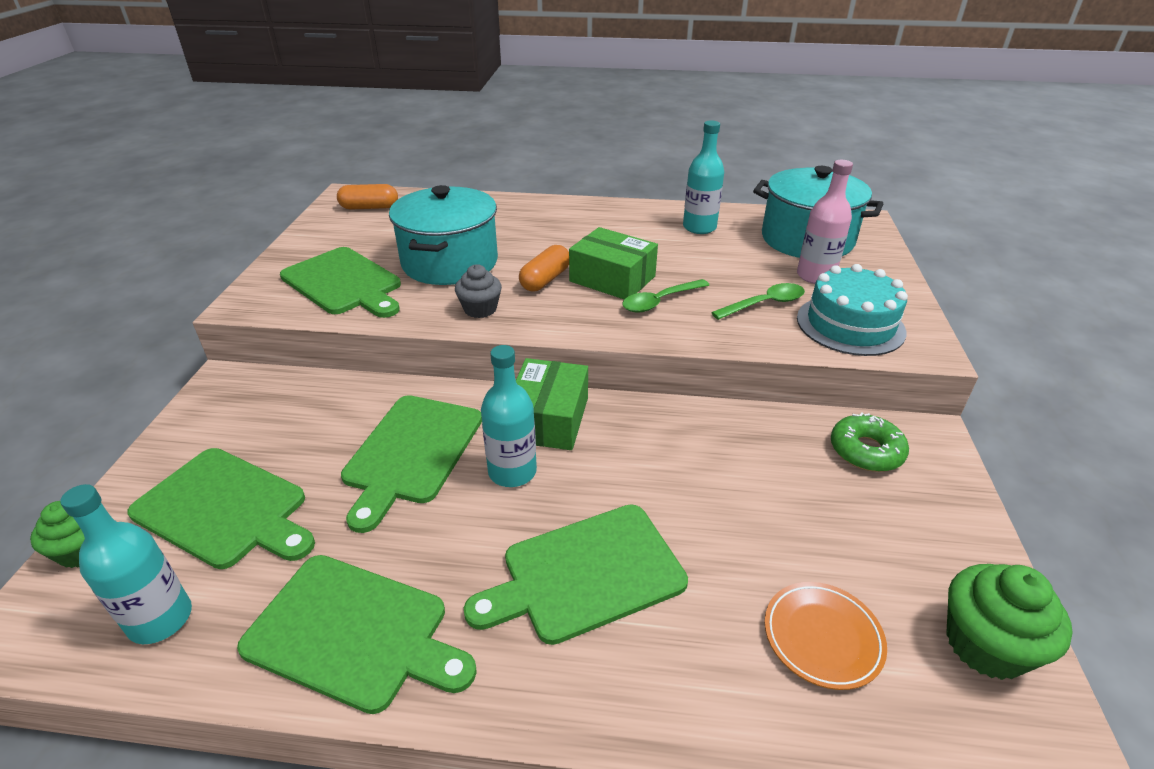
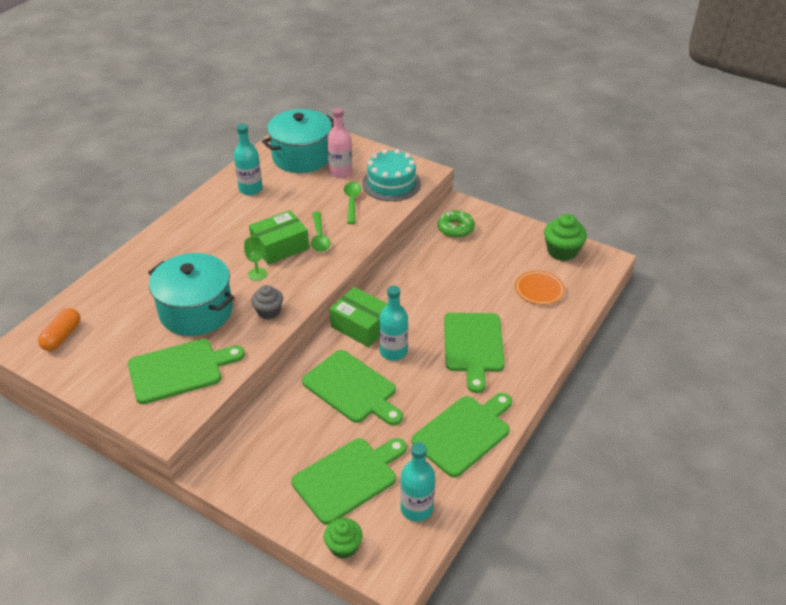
camera: 65 degrees left, 5 degrees up
orange capsule [519,245,569,292] -> green goblet [244,236,267,281]

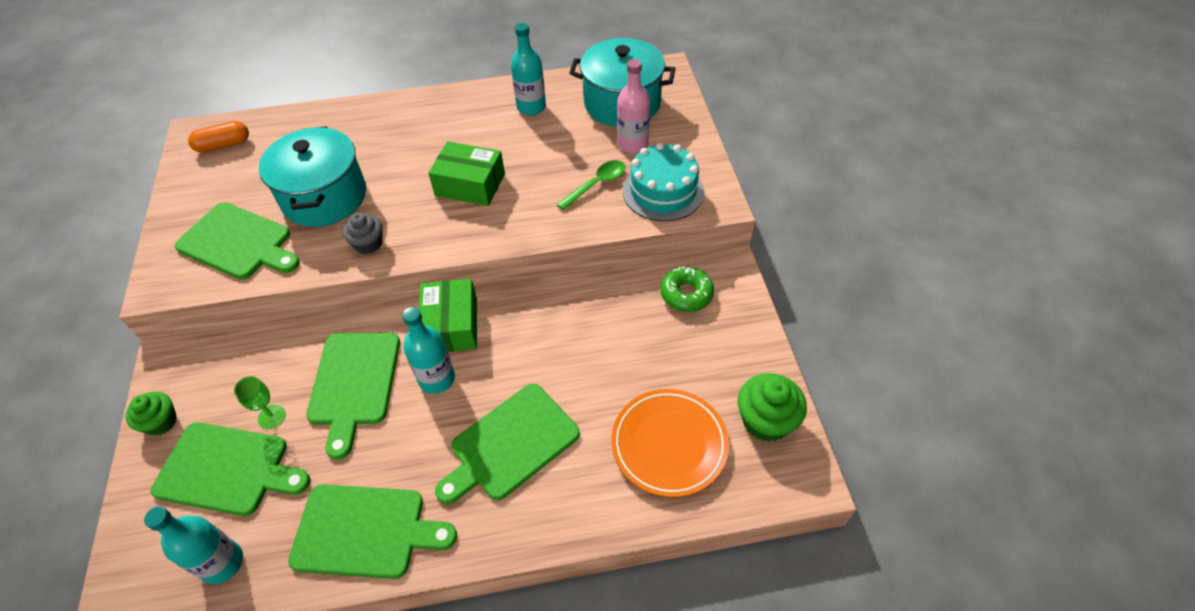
camera: 50 degrees right, 10 degrees up
green goblet [244,236,267,281] -> green goblet moved to [234,376,286,429]
green spoon [311,212,330,252] -> none
green cupcake [324,518,363,559] -> green cupcake moved to [125,391,177,436]
orange plate [515,271,565,305] -> orange plate [611,389,729,497], size x1.55

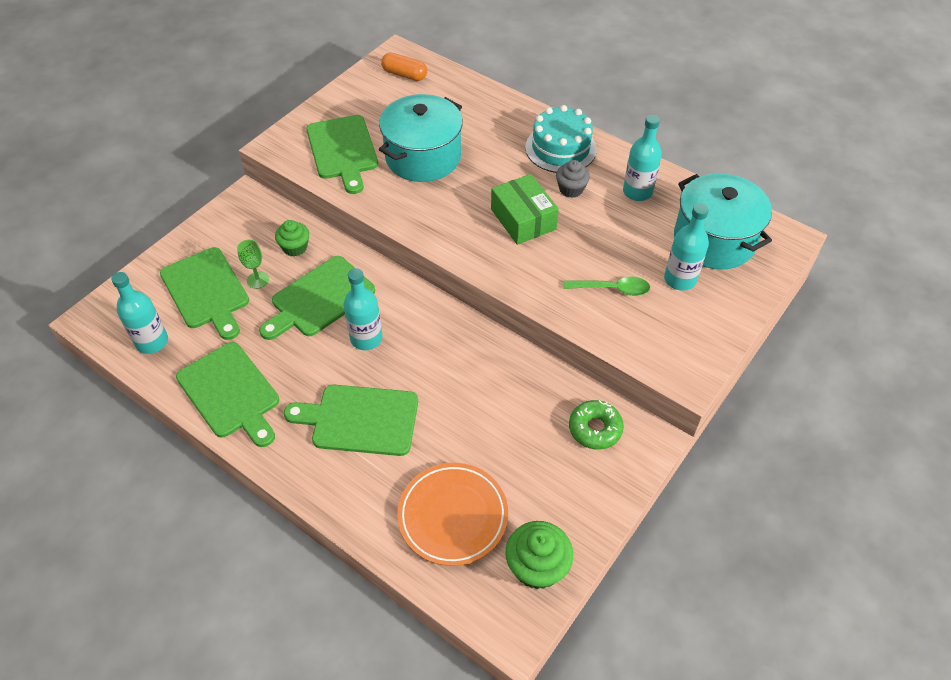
camera: 45 degrees right, 0 degrees up
green cupcake [125,391,177,436] -> green cupcake moved to [275,220,309,256]
grey cupcake [343,212,383,254] -> grey cupcake moved to [556,160,590,198]
green box [419,279,477,352] -> none
pink bottle [617,59,650,153] -> turquoise bottle [664,203,709,291]
turquoise cake [623,143,704,221] -> turquoise cake moved to [525,105,597,173]

